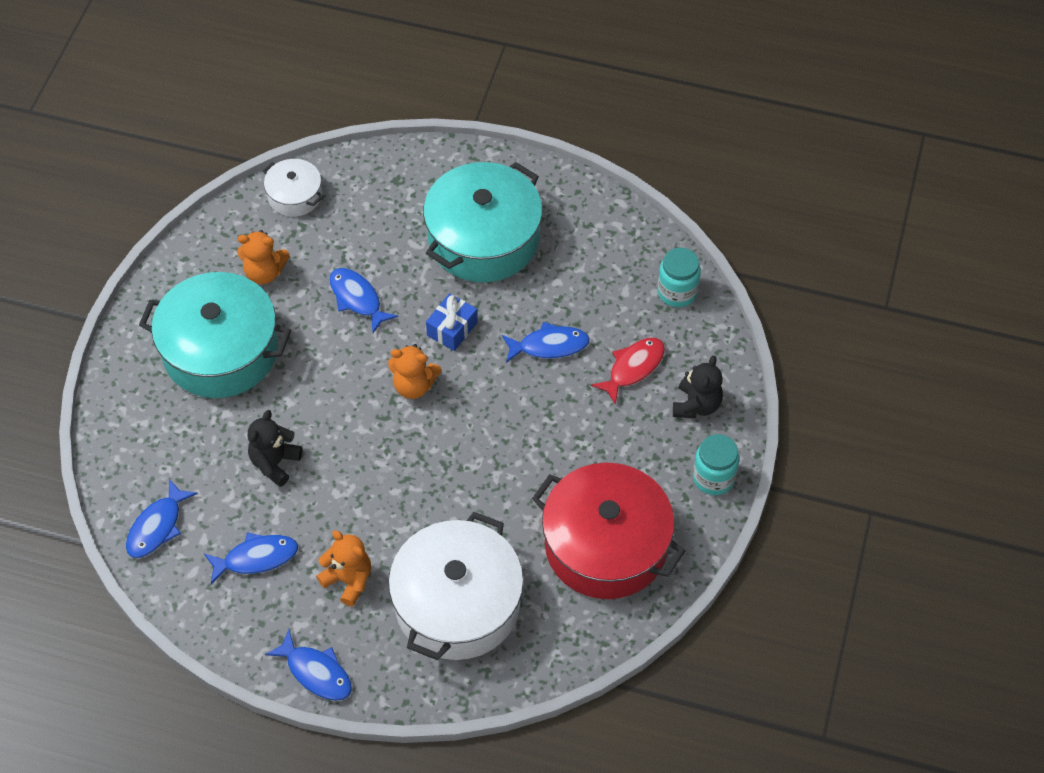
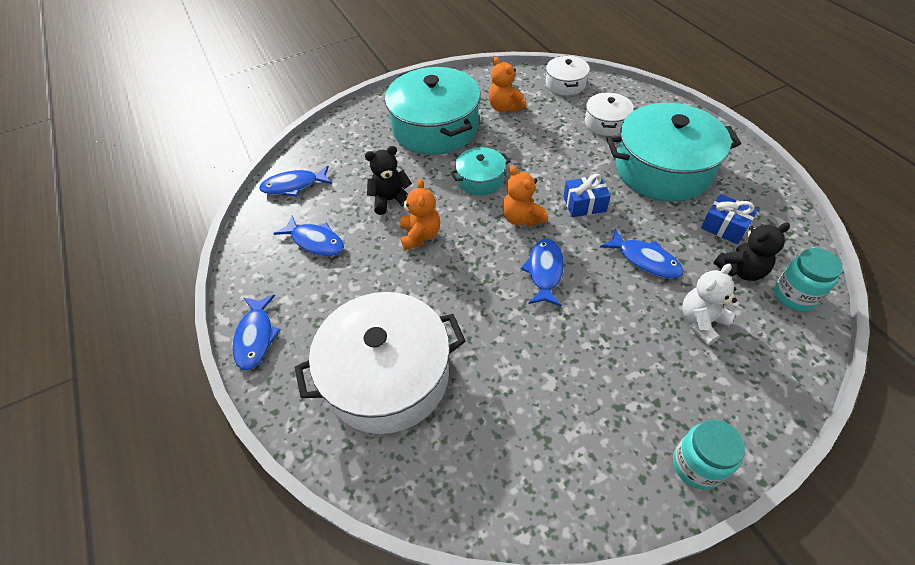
camera: 50 degrees right, 5 degrees down
orange teddy bear [316,530,371,607] -> orange teddy bear moved to [400,179,440,250]
blue fish [329,268,398,333] -> blue fish moved to [521,239,564,306]
red pot [532,463,685,599] -> none
red fish [591,338,665,405] -> white teddy bear [682,264,737,346]
black teddy bear [673,355,723,418] -> black teddy bear moved to [713,223,790,281]
none -> turquoise pot [450,147,510,196]
none -> white pot [585,92,634,136]
none -> blue gift [701,194,758,244]

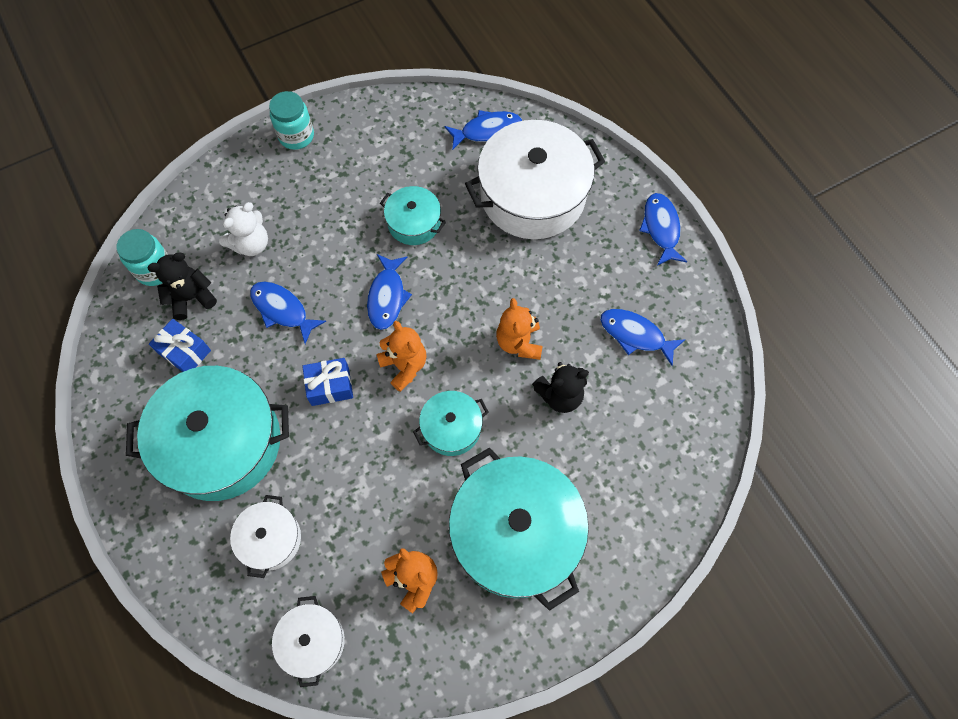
camera: 175 degrees right, 15 degrees up
blue fish [259,166,332,197] -> blue fish moved to [444,110,522,150]
none -> turquoise pot [380,186,446,245]

